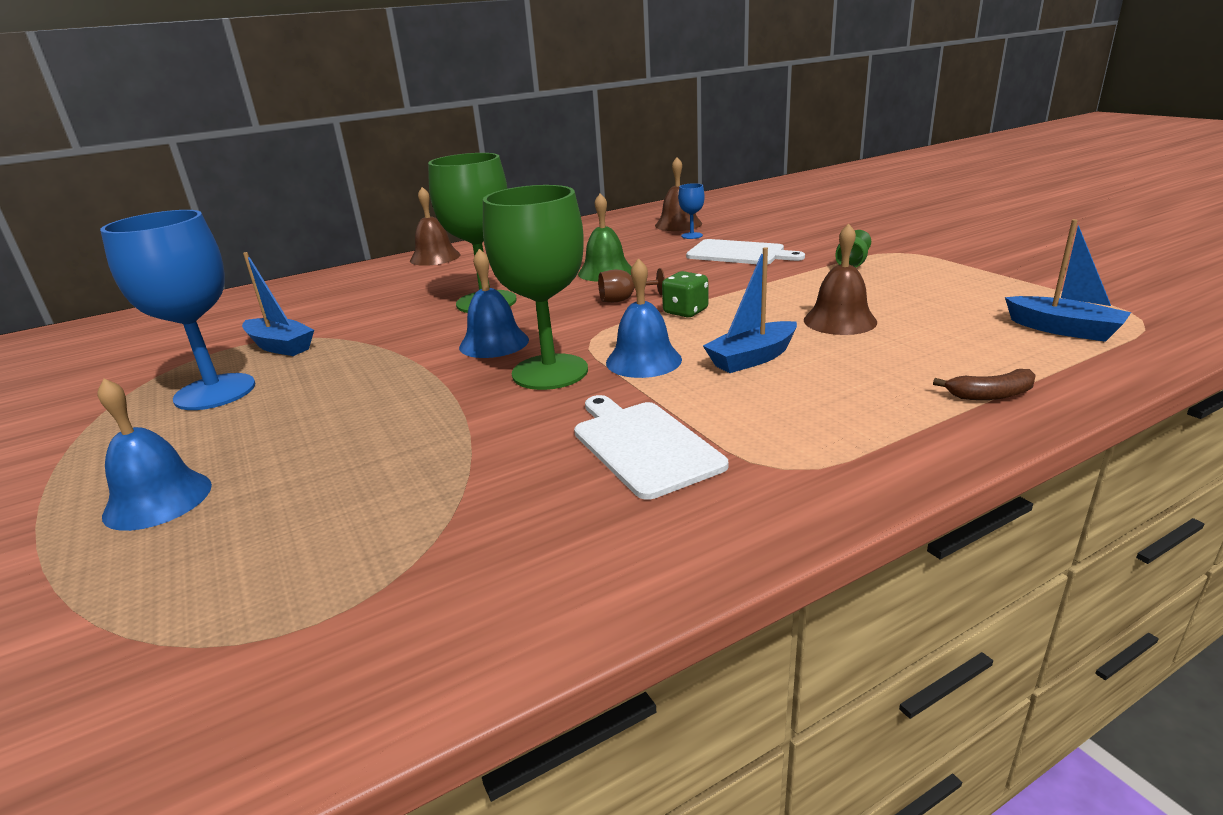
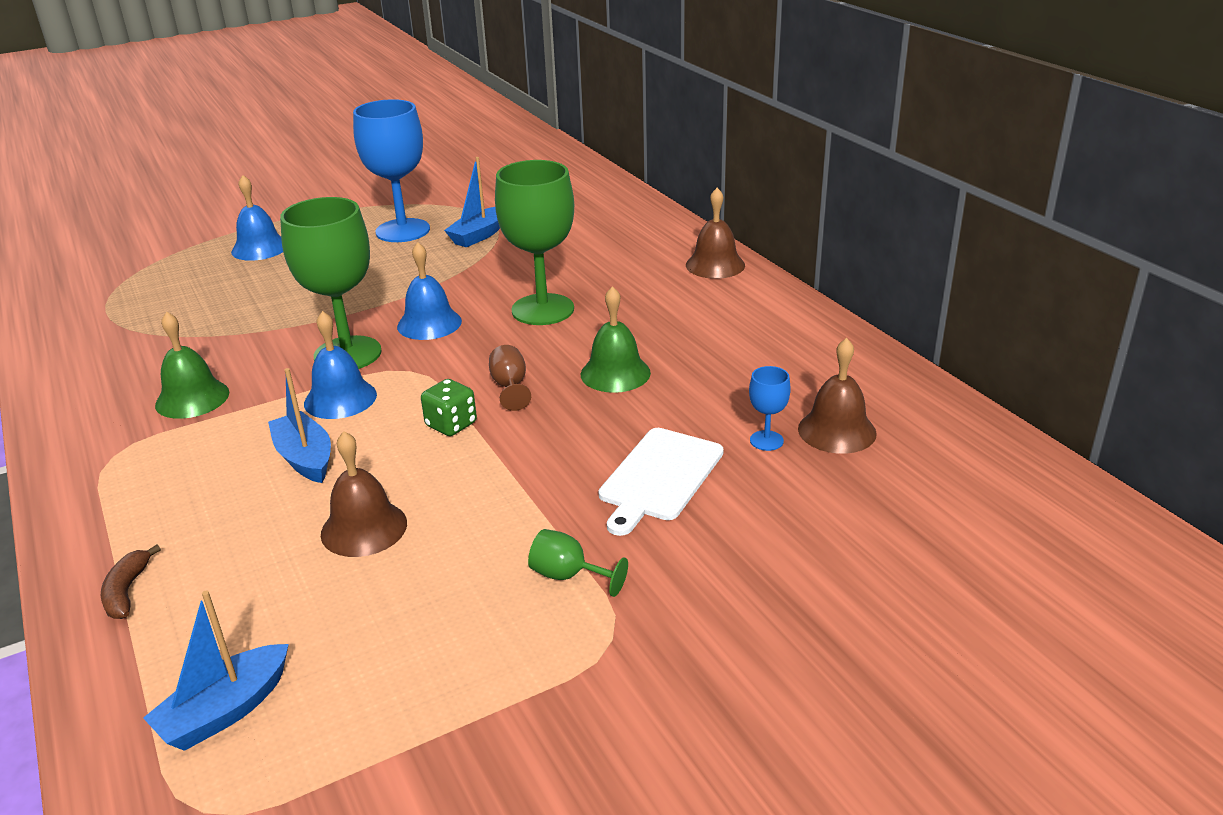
camera: 90 degrees right, 5 degrees up
white cutting board [574,395,728,500] -> green bell [155,311,229,419]

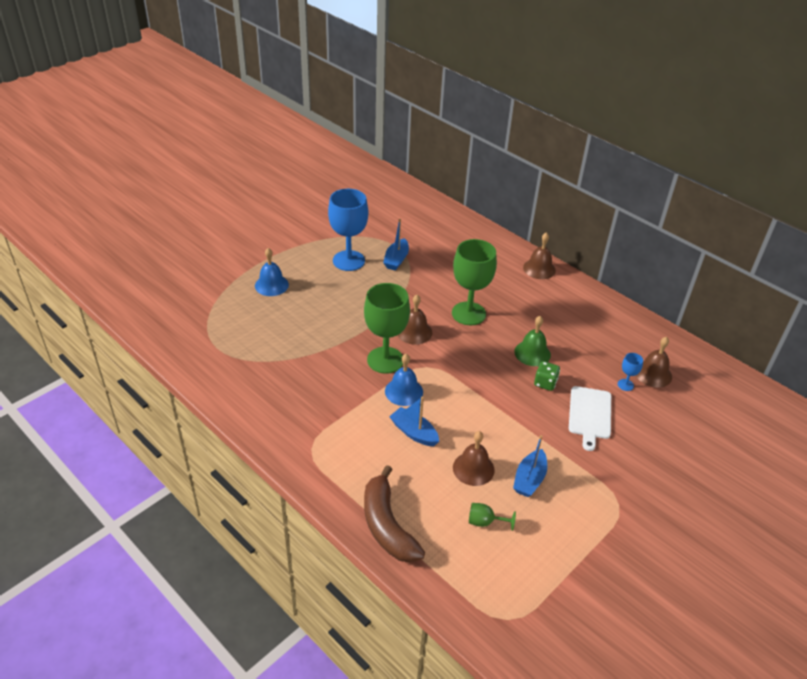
camera: 20 degrees left, 10 degrees up
brown banana [101,545,161,619] -> brown banana [364,465,425,563], size x2.28
blue boat [143,590,289,751] -> blue boat moved to [513,435,547,497]
green bell [155,311,229,419] -> none
blue bell [397,242,462,340] -> brown bell [398,295,432,345]
green dice [421,379,477,436] -> green dice moved to [534,361,560,391]
brown goblet [489,345,531,411] -> none
green goblet [528,529,628,597] -> green goblet moved to [469,503,516,531]

